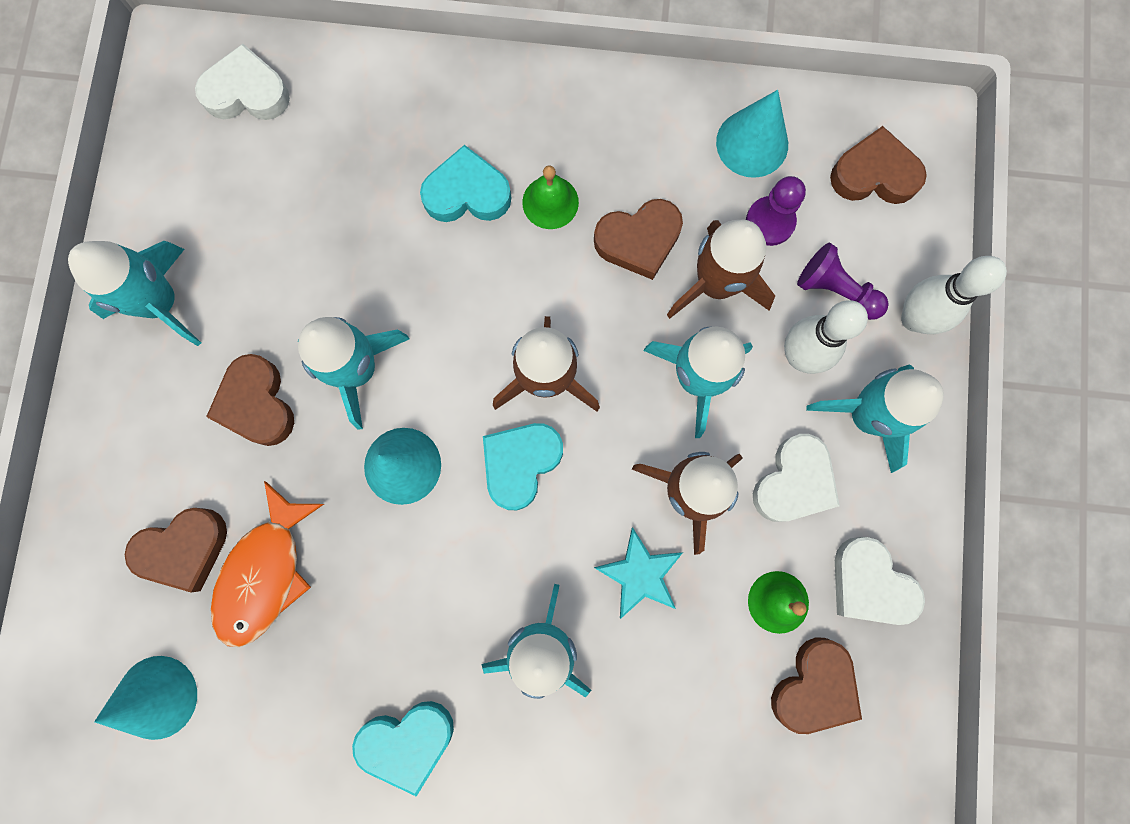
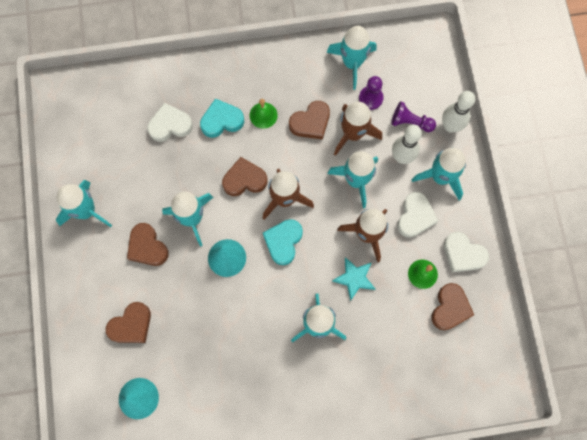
camera: 15 degrees left, 5 degrees down
white heart [195,44,290,120] -> white heart moved to [147,103,193,142]
orange fish [211,481,324,647] -> none
turquoise heart [352,701,454,797] -> none
turquoise cone [716,90,788,178] -> turquoise rocket [327,26,377,90]
brown heart [830,126,927,204] -> brown heart moved to [222,157,268,196]

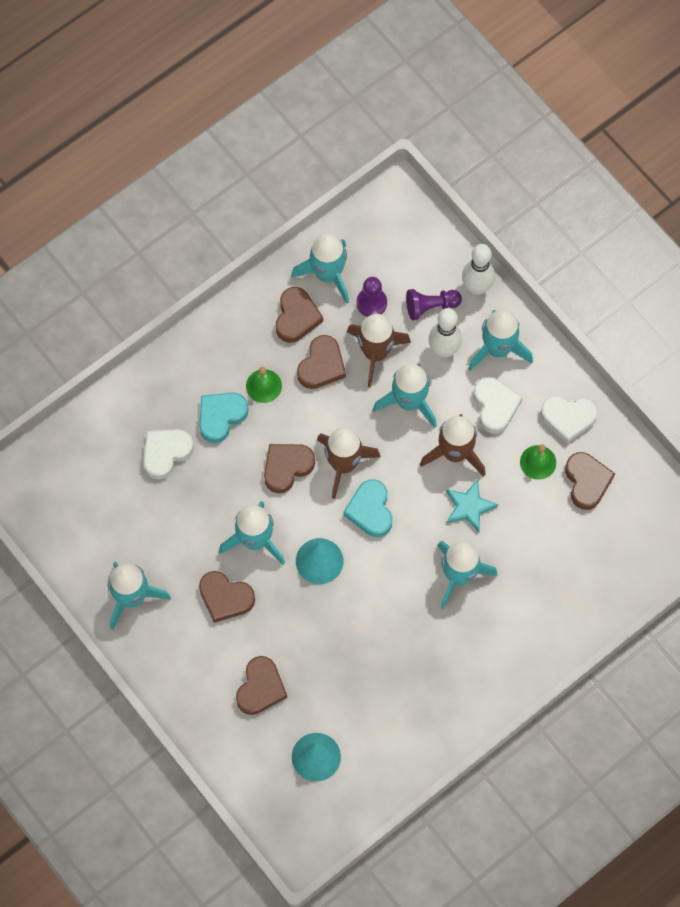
camera: 30 degrees left, 5 degrees down
none -> brown heart [276,287,323,343]

